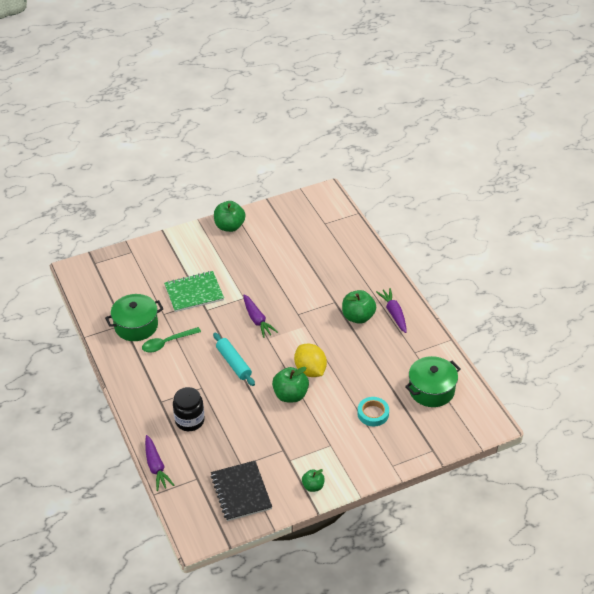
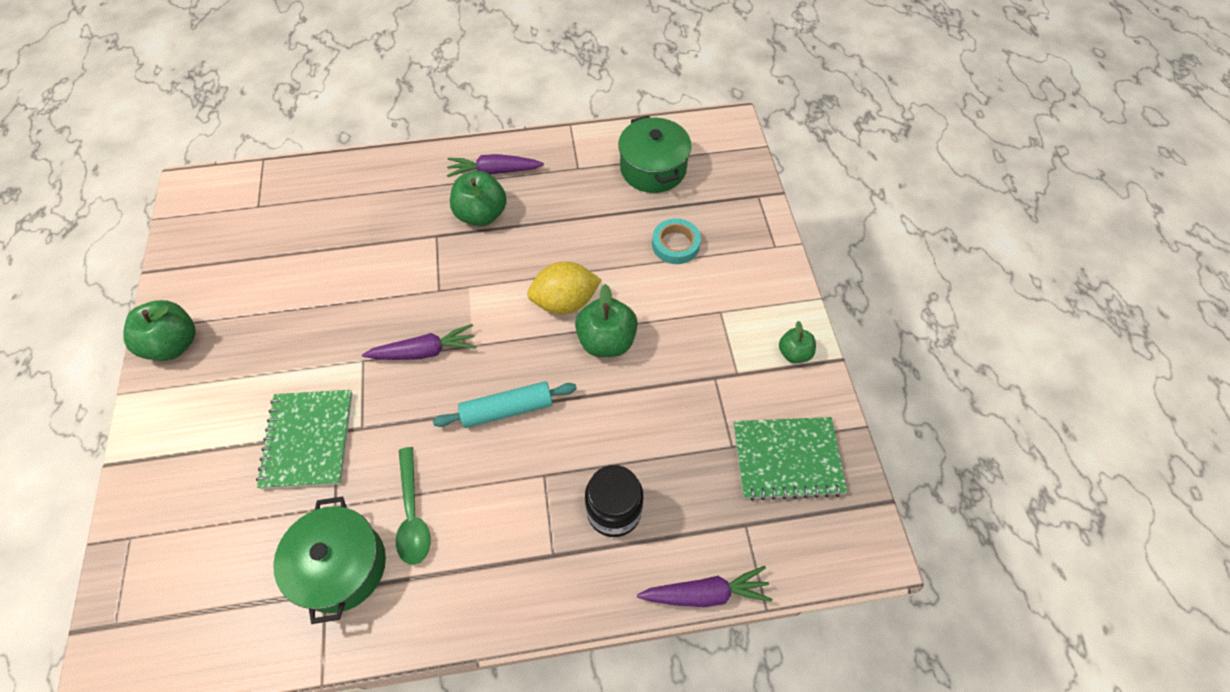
camera: 75 degrees left, 15 degrees up
black notebook [211,461,272,521] -> green notebook [734,417,847,501]

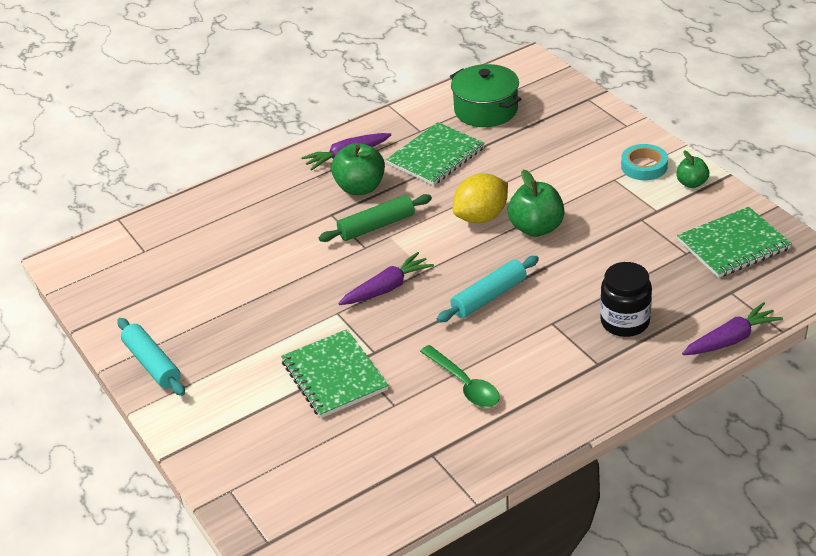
camera: 20 degrees left, 20 degrees down
green apple [123,300,196,361] -> turquoise rolling pin [117,318,185,396]
green pot [273,497,386,624] -> none
turquoise tape [652,218,701,264] -> turquoise tape moved to [621,144,668,180]
none -> green rolling pin [319,194,432,242]
none -> green notebook [386,122,485,186]

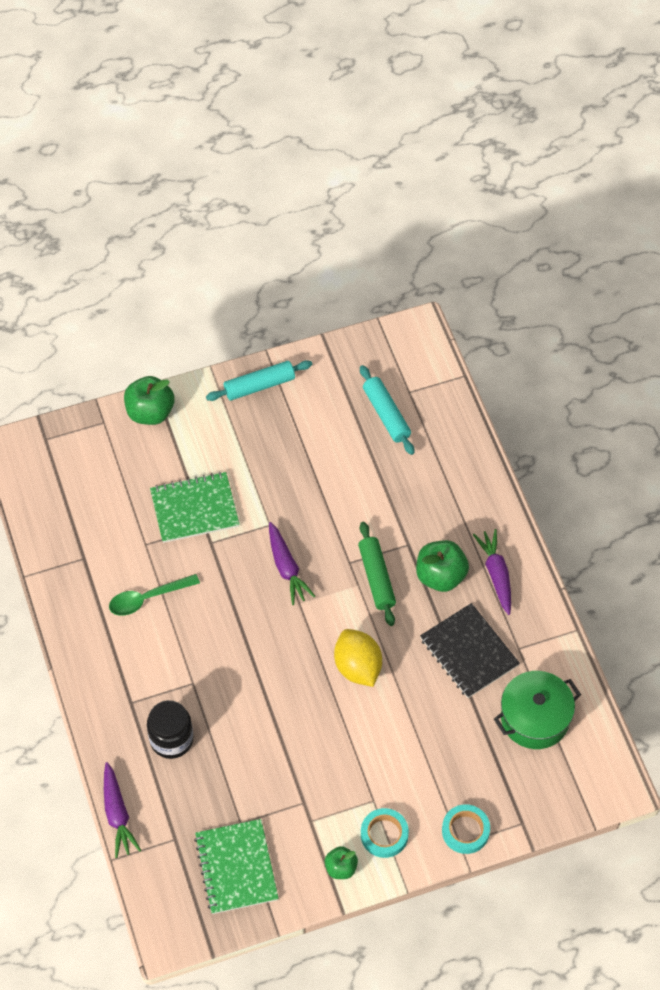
camera: 100 degrees right, 20 degrees up
green notebook [386,122,485,186] -> black notebook [420,603,520,698]
turquoise rolling pin [437,256,539,323] -> turquoise rolling pin moved to [360,365,415,455]
green apple [508,170,565,237] -> green apple moved to [124,376,174,425]
none -> turquoise tape [442,804,490,854]

